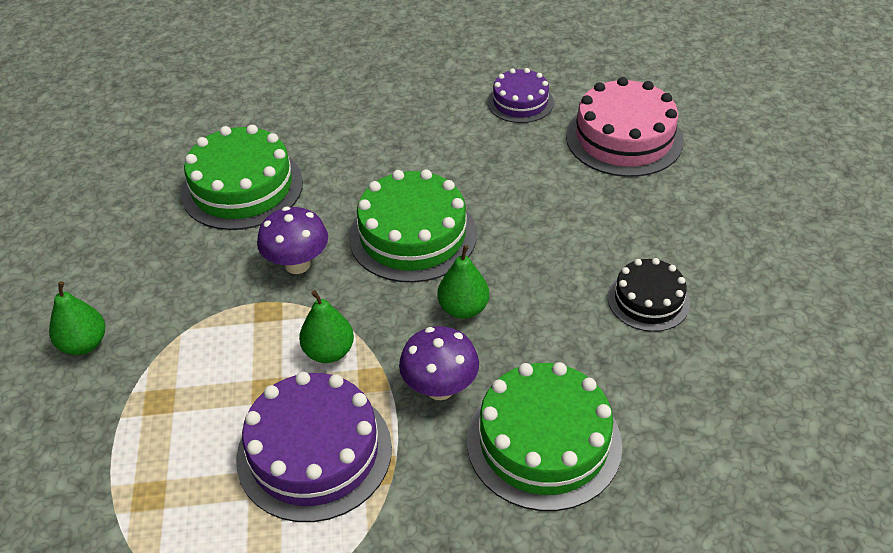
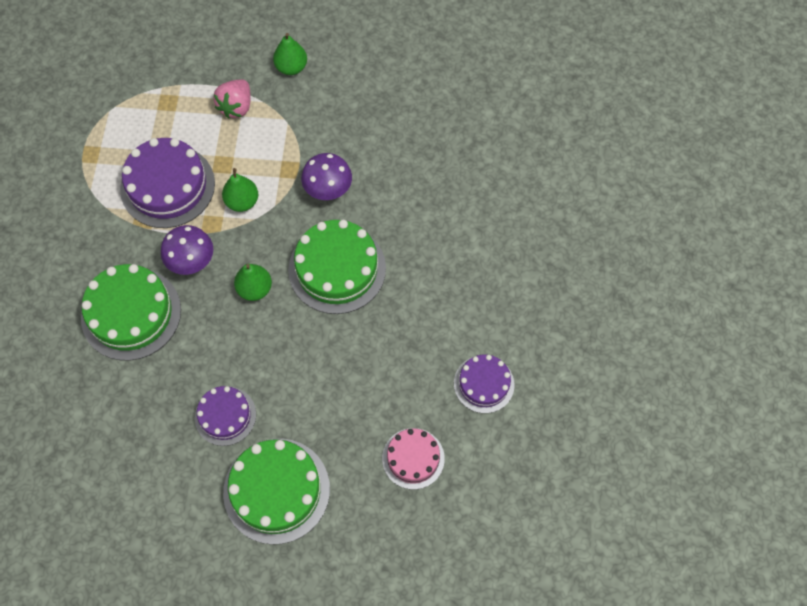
camera: 100 degrees right, 20 degrees up
green cake [181,125,303,230] -> green cake moved to [223,438,330,545]
pink cake [566,77,684,177] -> pink cake [382,428,445,490], size x0.59
black cake [608,258,690,332] -> purple cake [195,386,256,446]
none -> pink strawberry [213,79,251,119]

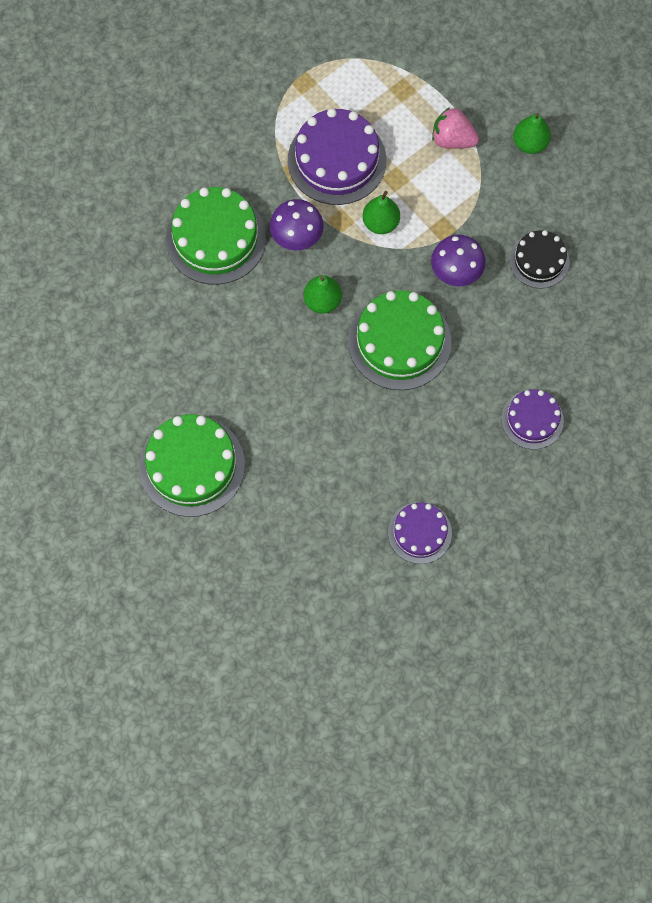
camera: 45 degrees right, 5 degrees up
purple cake [195,386,256,446] -> purple cake moved to [501,389,564,449]
pink strawberry [213,79,251,119] -> pink strawberry turned 45 degrees clockwise [432,107,479,149]
pink cake [382,428,445,490] -> none
none -> black cake [509,230,570,288]

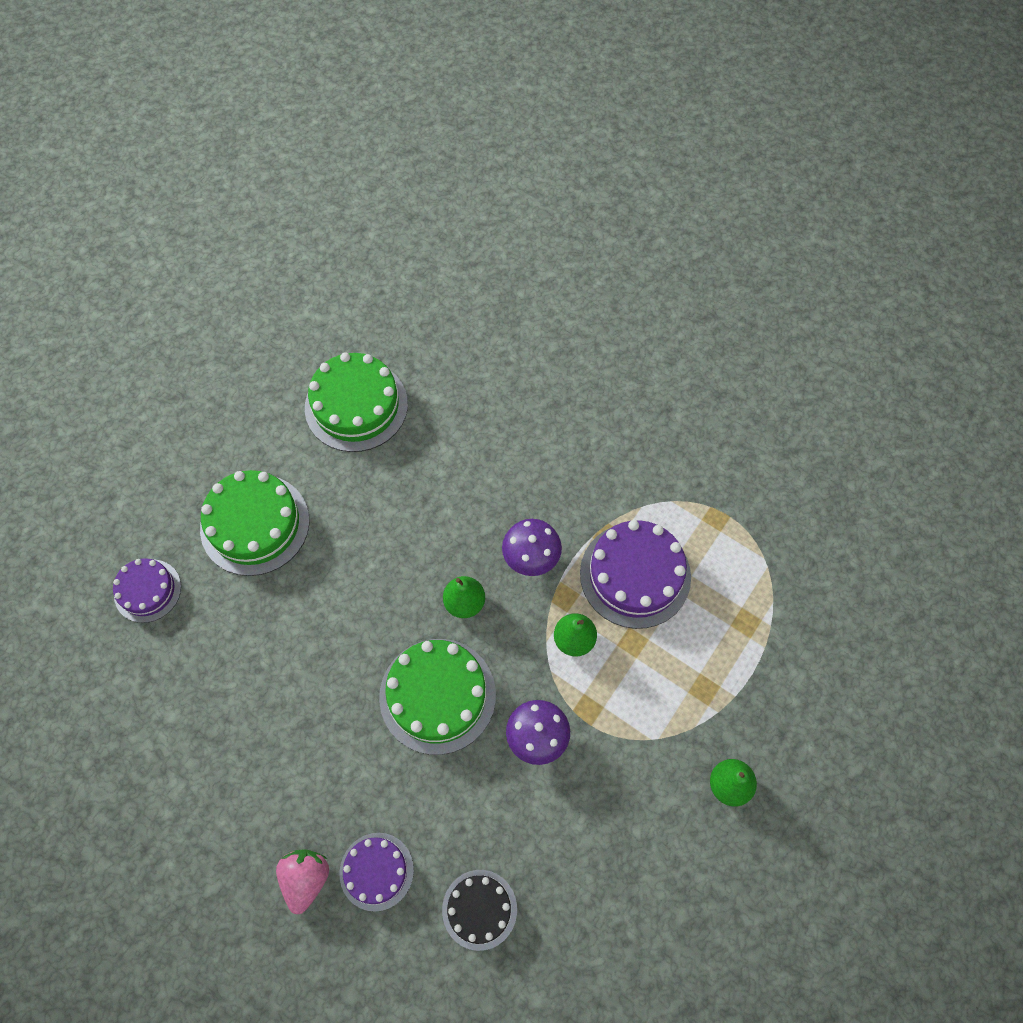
camera: 75 degrees right, 5 degrees down
green cake [165,187,266,285] -> green cake moved to [305,352,408,452]
purple cake [388,502,452,564] -> purple cake moved to [113,558,181,623]
pink strawberry [432,107,479,149] -> pink strawberry moved to [276,849,329,914]
black cake [509,230,570,288] -> black cake moved to [442,870,517,951]

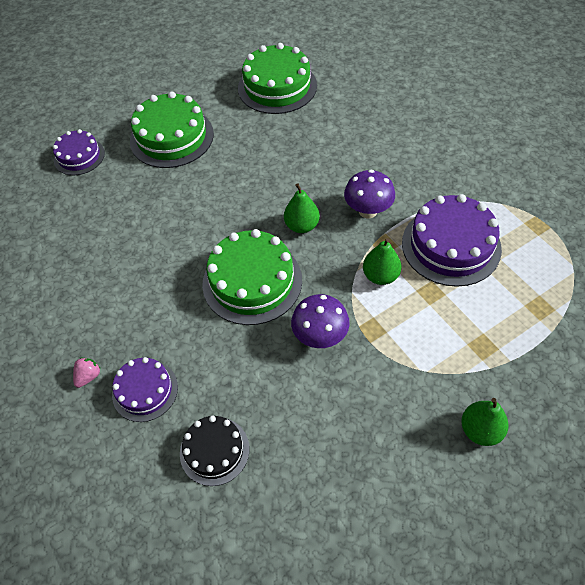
camera: 25 degrees right, 10 degrees down
pink strawberry [276,849,329,914] -> pink strawberry [73,358,101,388], size x0.58

